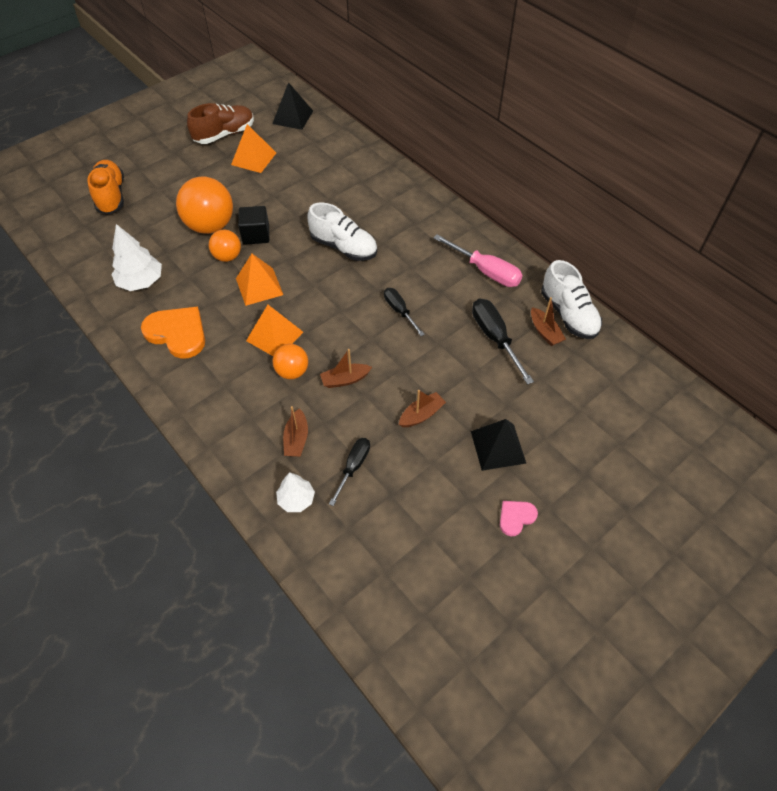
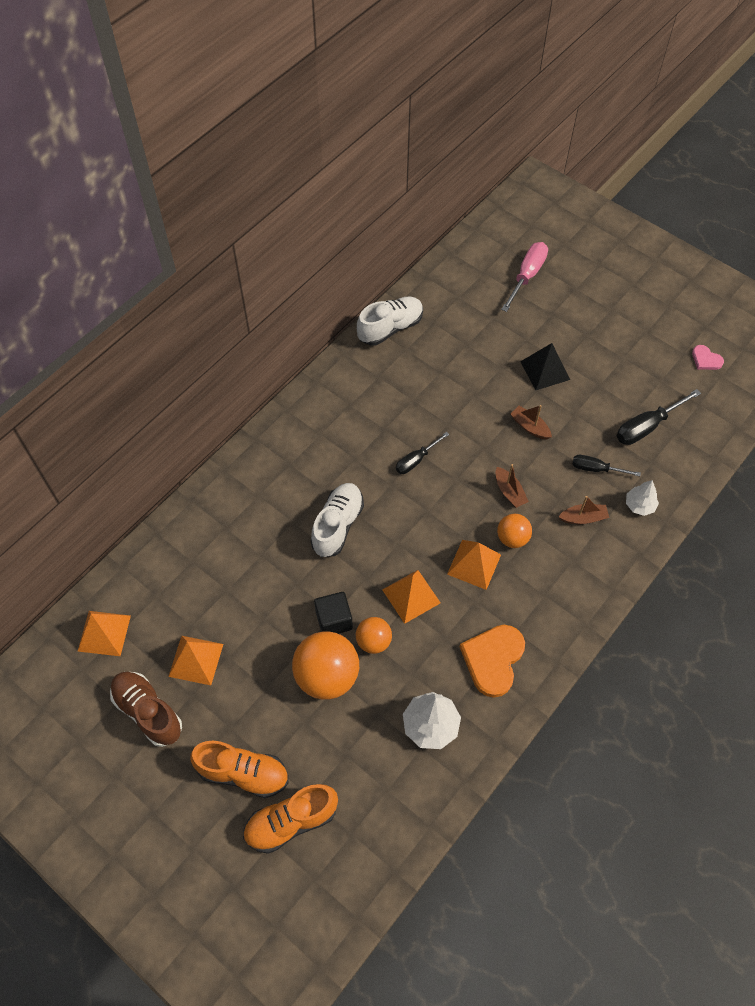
camera: 100 degrees left, 5 degrees up
black pyramid [272,82,313,130] -> orange pyramid [78,611,131,656]
pink screwdriver [434,234,523,287] -> pink screwdriver moved to [501,242,548,312]
black screwdriver [472,299,534,384] -> black screwdriver moved to [617,389,701,445]
pink heart [500,501,538,536] -> pink heart moved to [692,345,724,370]
brown boat [531,297,566,346] -> none
none -> orange shoe [190,741,288,798]

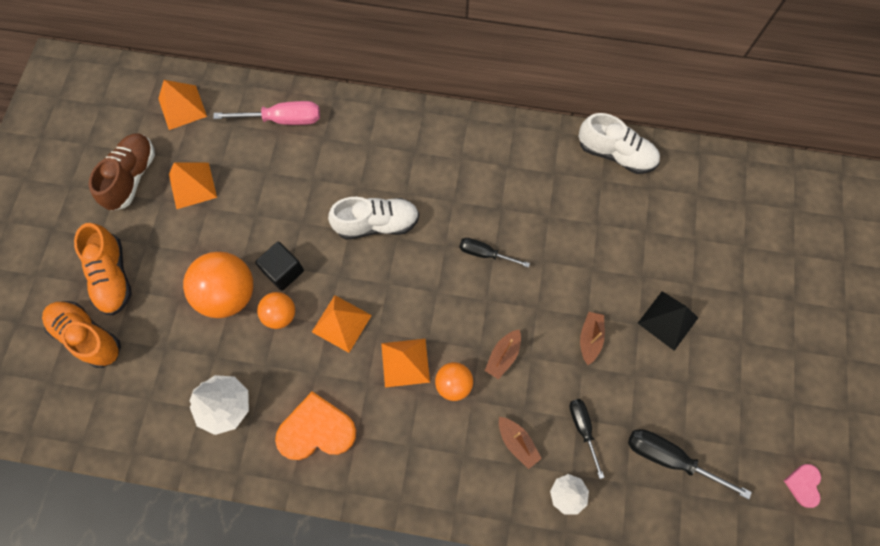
camera: 60 degrees right, 10 degrees up
pink screwdriver [501,242,548,312] -> pink screwdriver moved to [213,101,320,125]

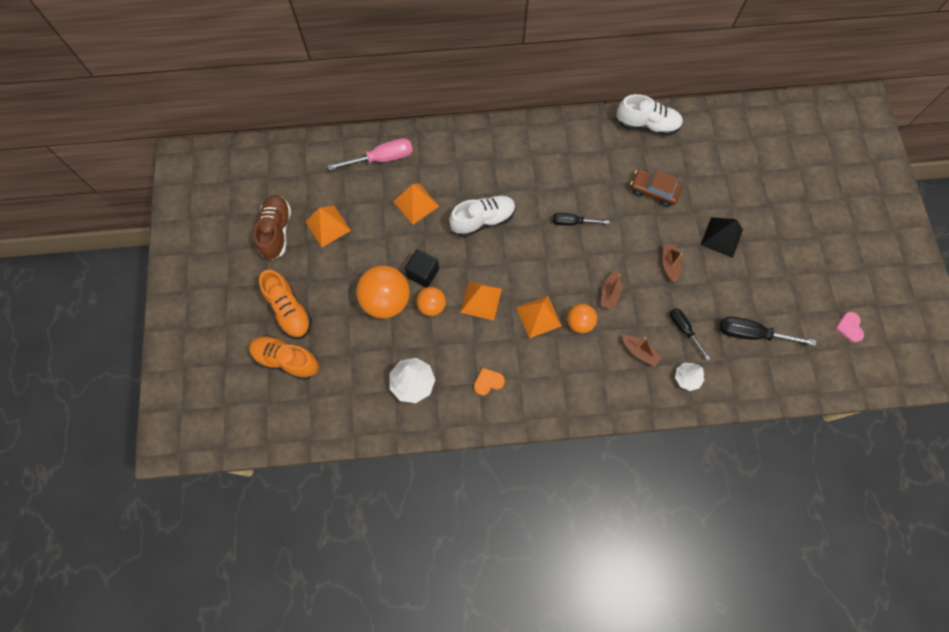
camera: 15 degrees left, 0 degrees up
orange pyramid [158,80,207,130] -> orange pyramid moved to [393,183,439,225]
orange heart [275,391,357,460] -> orange heart [474,368,505,396], size x0.52
none -> brown car [630,169,682,207]

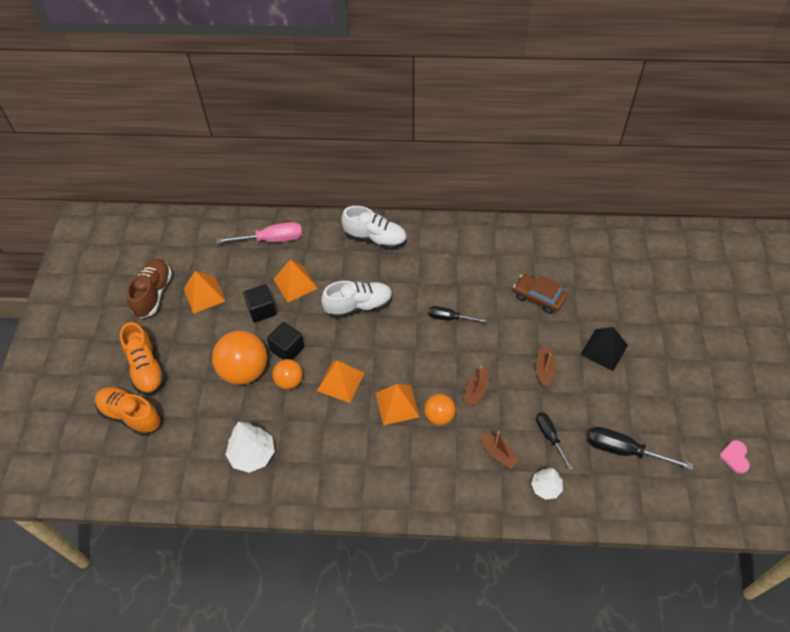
camera: 10 degrees right, 15 degrees down
orange heart [474,368,505,396] -> none
white shoe [616,94,683,136] -> white shoe moved to [341,206,407,249]
none -> black cube [243,284,277,323]

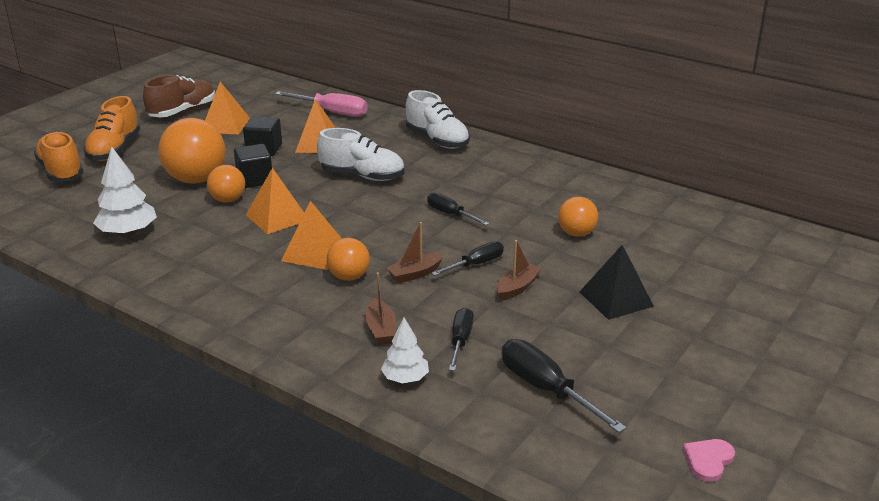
camera: 30 degrees right, 25 degrees down
brown car [513,274,567,314] -> orange ball [558,197,598,237]
none -> black screwdriver [431,241,504,276]

